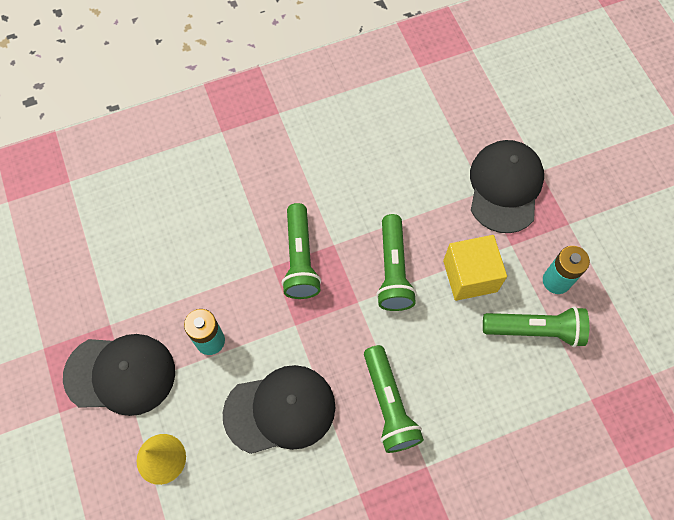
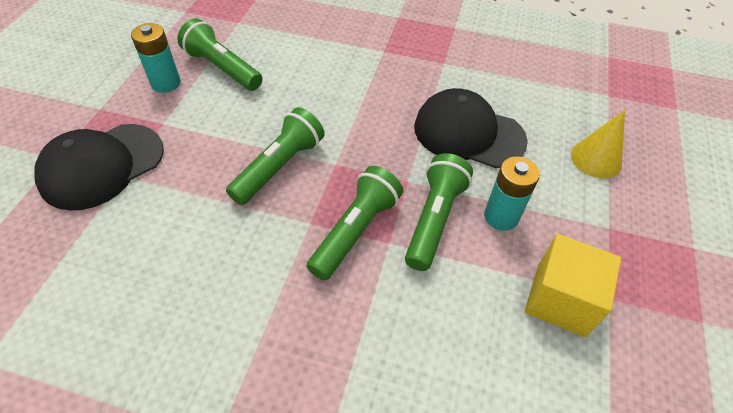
camera: 145 degrees left, 15 degrees down
black cap [63,334,175,416] -> none
green flashlight [364,345,424,453] -> green flashlight moved to [405,153,473,271]
yellow cube [443,235,507,301] -> yellow cube moved to [525,234,621,337]

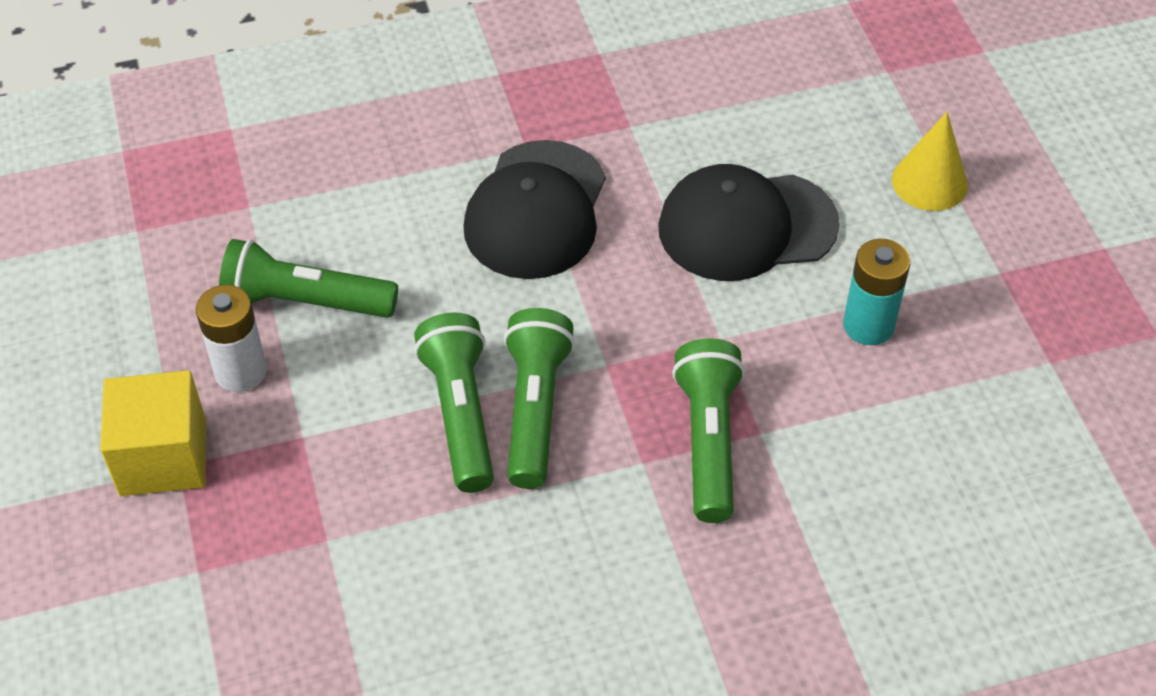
camera: 30 degrees left, 0 degrees up
black cap [34,124,164,211] -> black cap moved to [463,140,606,279]
turquoise battery [131,23,181,93] -> white battery [196,285,267,392]
green flashlight [405,153,473,271] -> green flashlight moved to [414,312,494,493]
yellow cube [525,234,621,337] -> yellow cube moved to [100,370,206,496]

